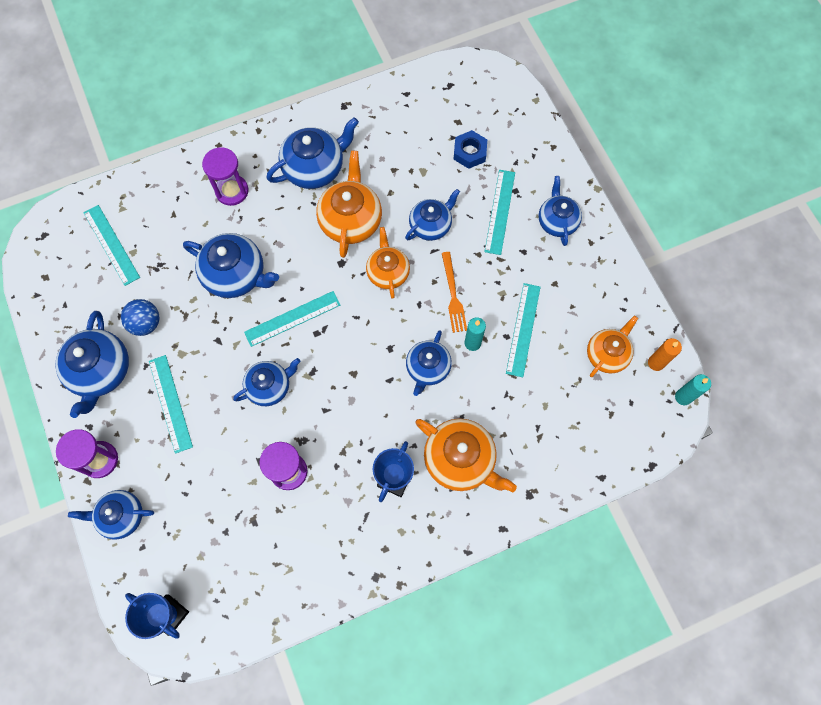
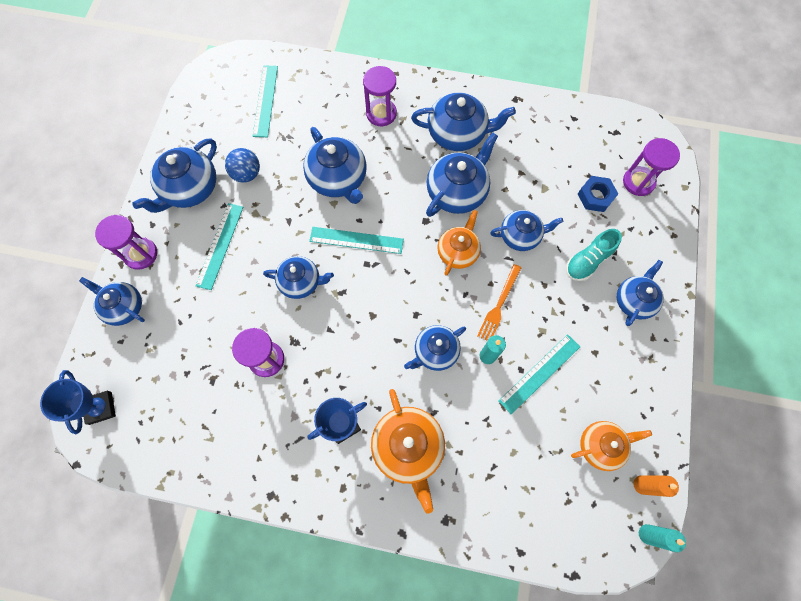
camera: 35 degrees right, 0 degrees up
orange teapot [316,151,382,258] -> blue teapot [426,133,498,217]
turquoise ruler [484,170,515,255] -> turquoise shoe [566,229,622,281]
none -> purple hourglass [623,138,680,196]

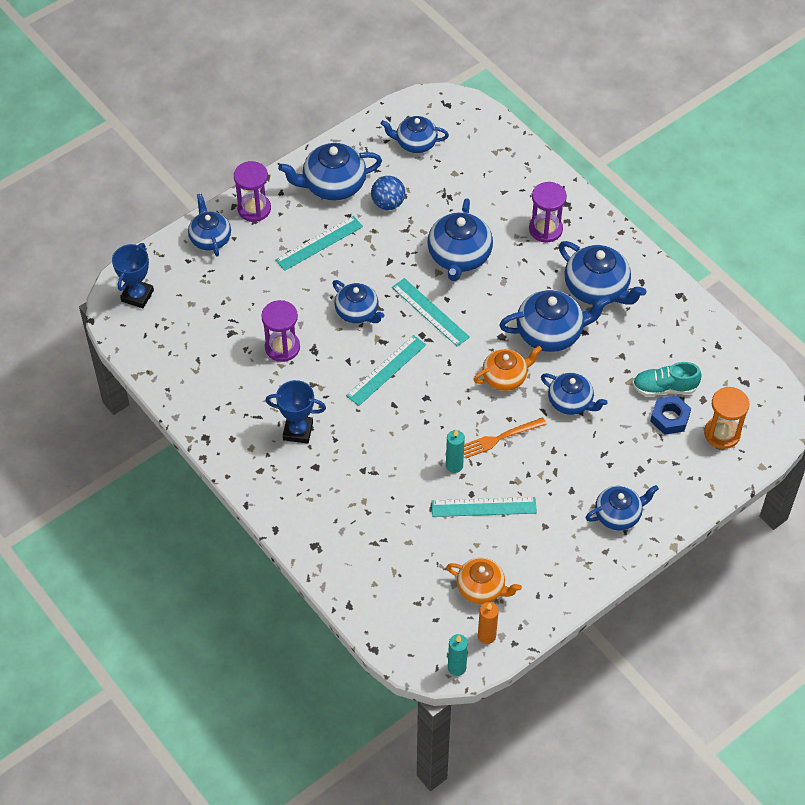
camera: 40 degrees right, 15 degrees down
turquoise ruler [253,65,278,137] -> turquoise ruler moved to [346,335,426,406]
orange teapot [371,389,445,514] -> none
blue teapot [404,325,466,371] -> blue teapot moved to [381,116,449,153]
turquoise shoe [566,229,622,281] -> turquoise shoe moved to [633,362,702,396]
purple hourglass [623,138,680,196] -> orange hourglass [704,387,749,449]

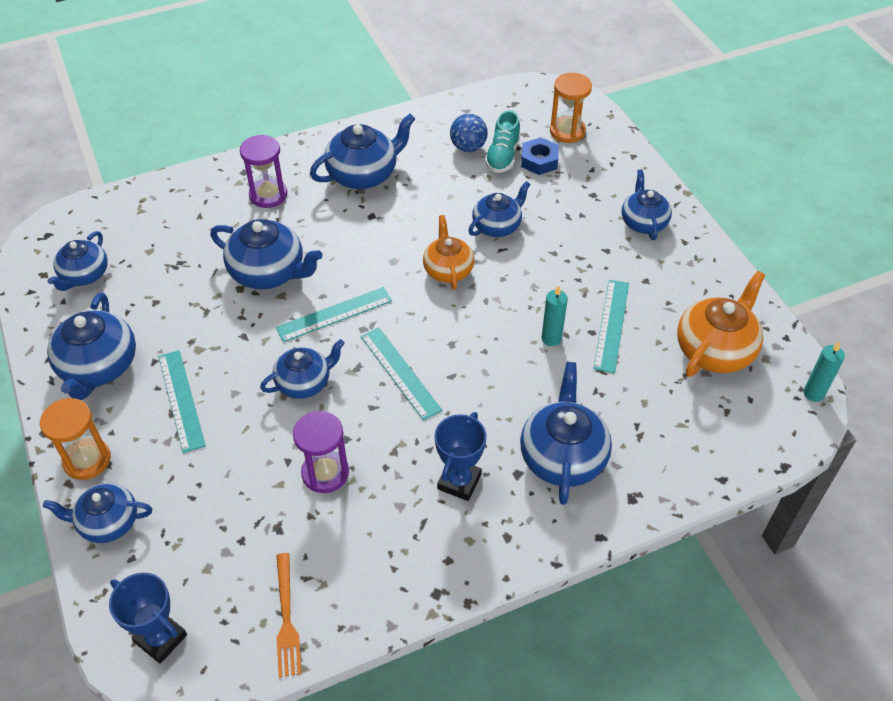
camera: 75 degrees left, 5 degrees down
purple hourglass [234,161,271,222] -> orange hourglass [40,398,111,480]
blue ball [371,176,405,210] -> blue ball moved to [450,114,488,152]
orange teapot [447,558,522,604] -> orange teapot [677,271,765,377], size x1.51
orange fork [464,417,547,458] -> orange fork moved to [277,553,301,677]
orange candle [478,602,499,644] -> none
blue teapot [499,290,611,352] -> blue teapot moved to [520,362,612,505]

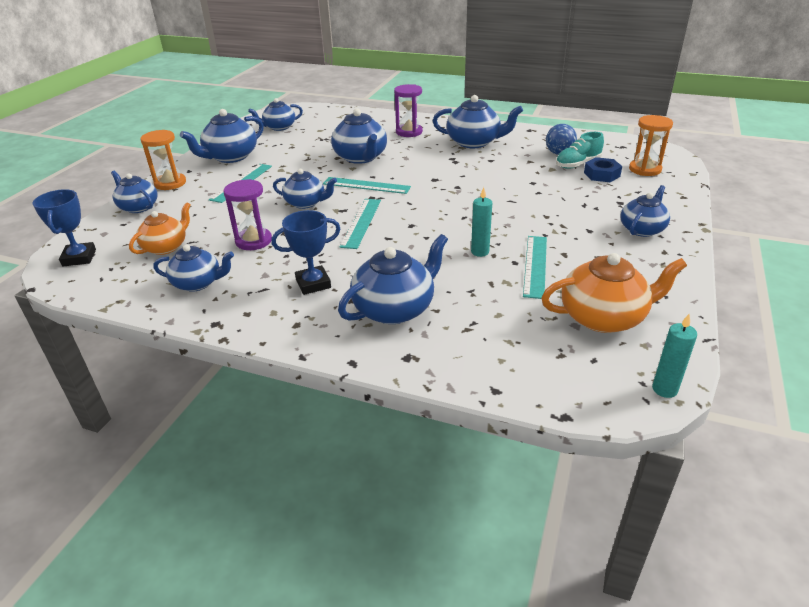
camera: 45 degrees right, 15 degrees down
orange fork [277,553,301,677] -> none
orange teapot [423,215,475,290] -> orange teapot moved to [129,202,191,255]
blue teapot [468,181,531,237] -> blue teapot moved to [153,245,234,292]
turquoise ruler [593,280,629,373] -> turquoise ruler turned 45 degrees counterclockwise [523,236,547,299]

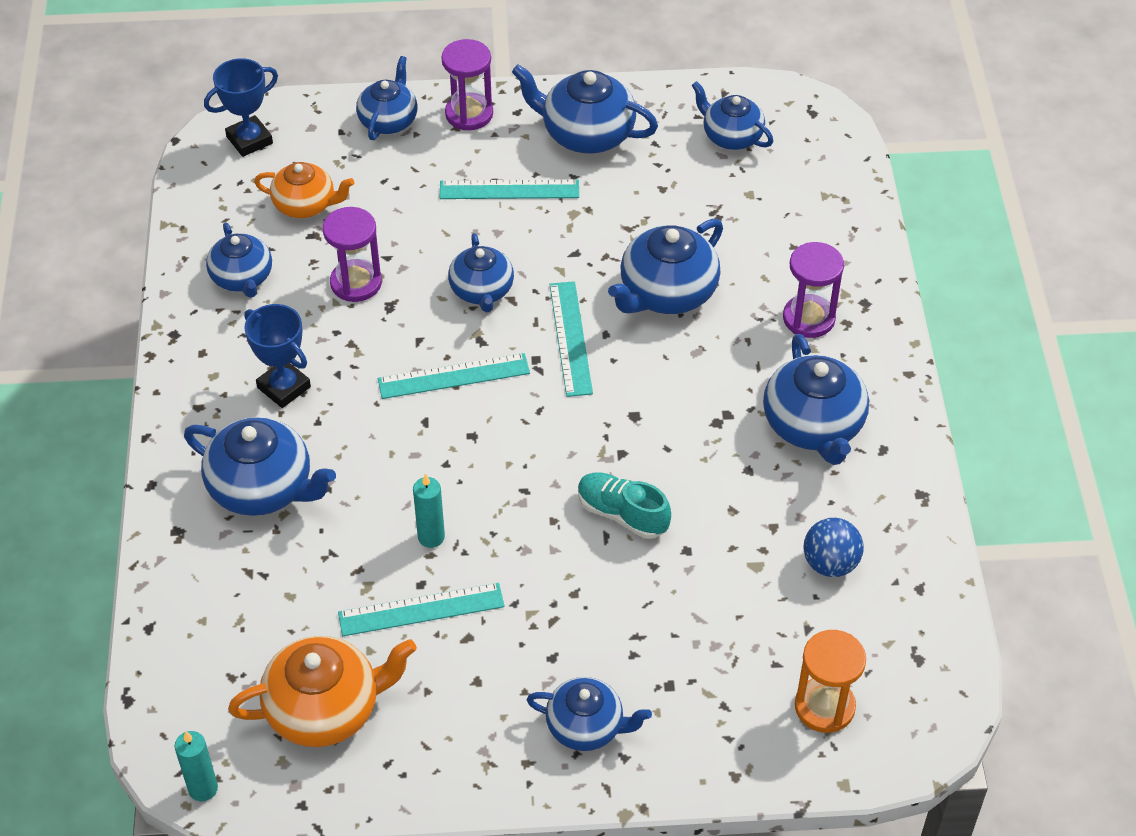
camera: 65 degrees right, 15 degrees up
orange hourglass [140,130,186,190] -> purple hourglass [442,39,493,130]
orange teapot [541,253,687,333] -> orange teapot turned 75 degrees counterclockwise [228,636,417,747]
turquoise shoe [556,132,604,169] -> turquoise shoe moved to [578,473,671,539]
blue nut [584,157,622,182] -> none

